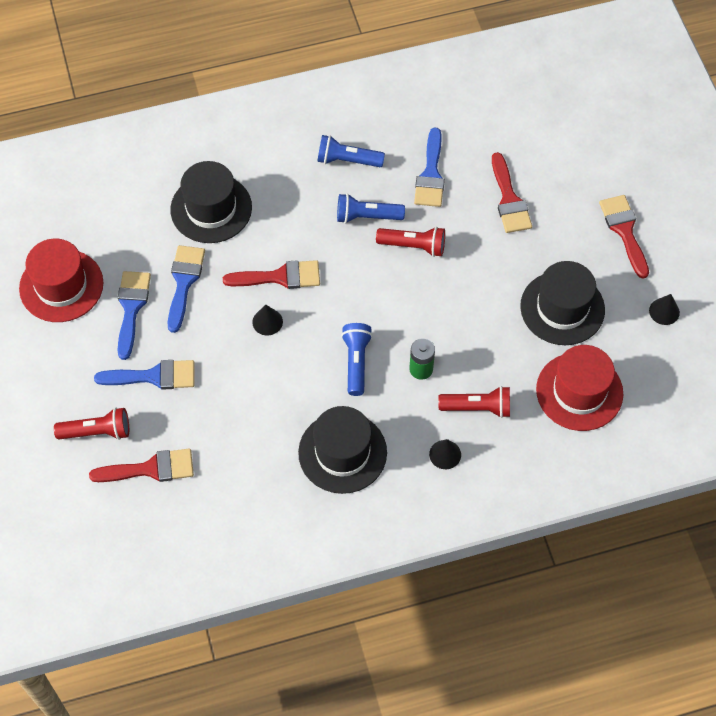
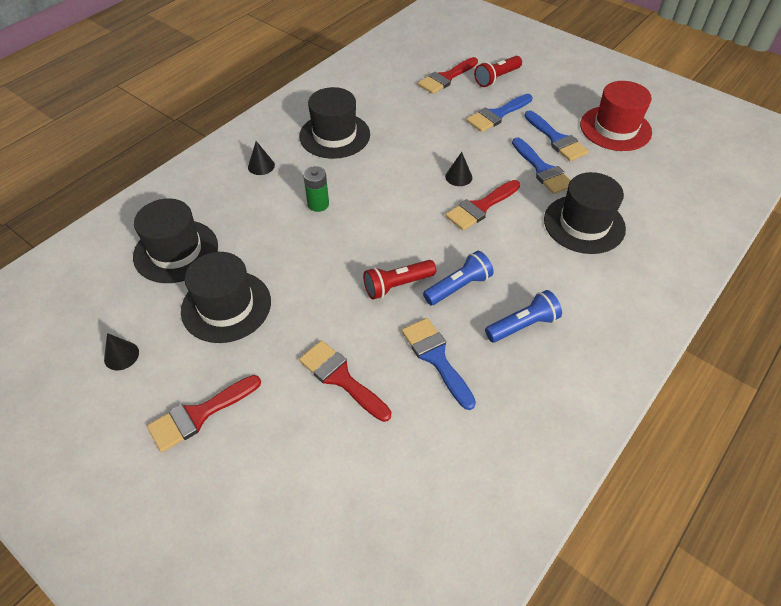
camera: 145 degrees right, 10 degrees down
blue flashlight [341,323,373,396] -> none
red flashlight [438,386,510,418] -> none
red hat [536,345,623,431] -> black hat [133,198,218,283]
red brush [599,195,649,279] -> red brush turned 105 degrees clockwise [147,375,261,452]

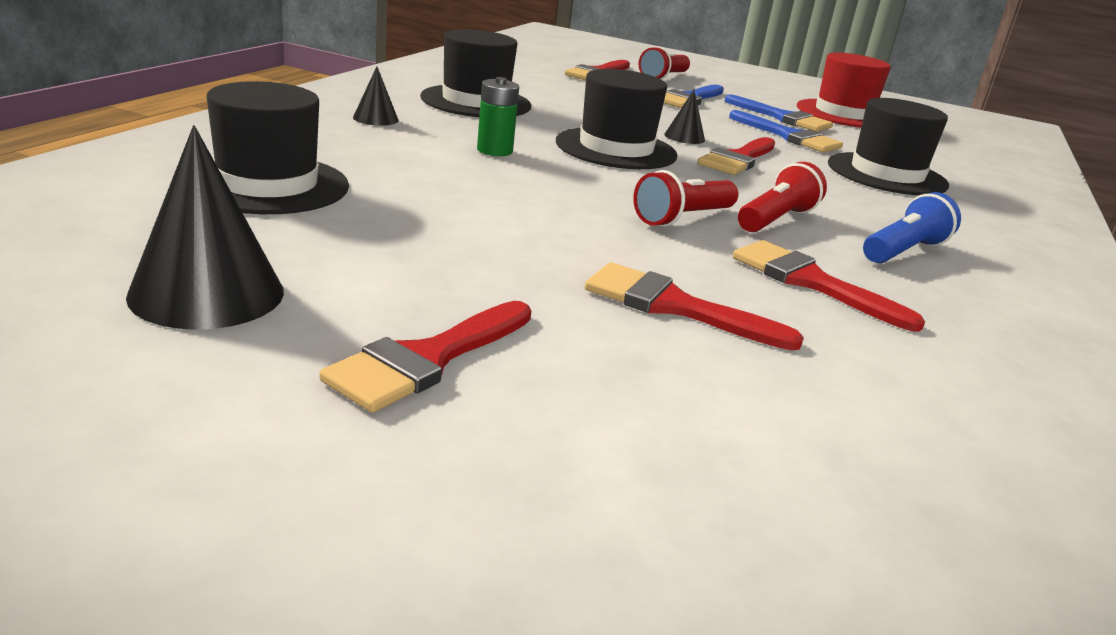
camera: 20 degrees left, 25 degrees down
black cone [104,333,139,370] -> black cone [126,125,284,330], size x1.94
black hat [181,252,271,343] -> black hat moved to [556,69,678,169]
blue brush [402,318,476,410] -> red brush [733,240,925,332]
blue flashlight [423,251,494,305] -> red flashlight [738,162,827,232]

